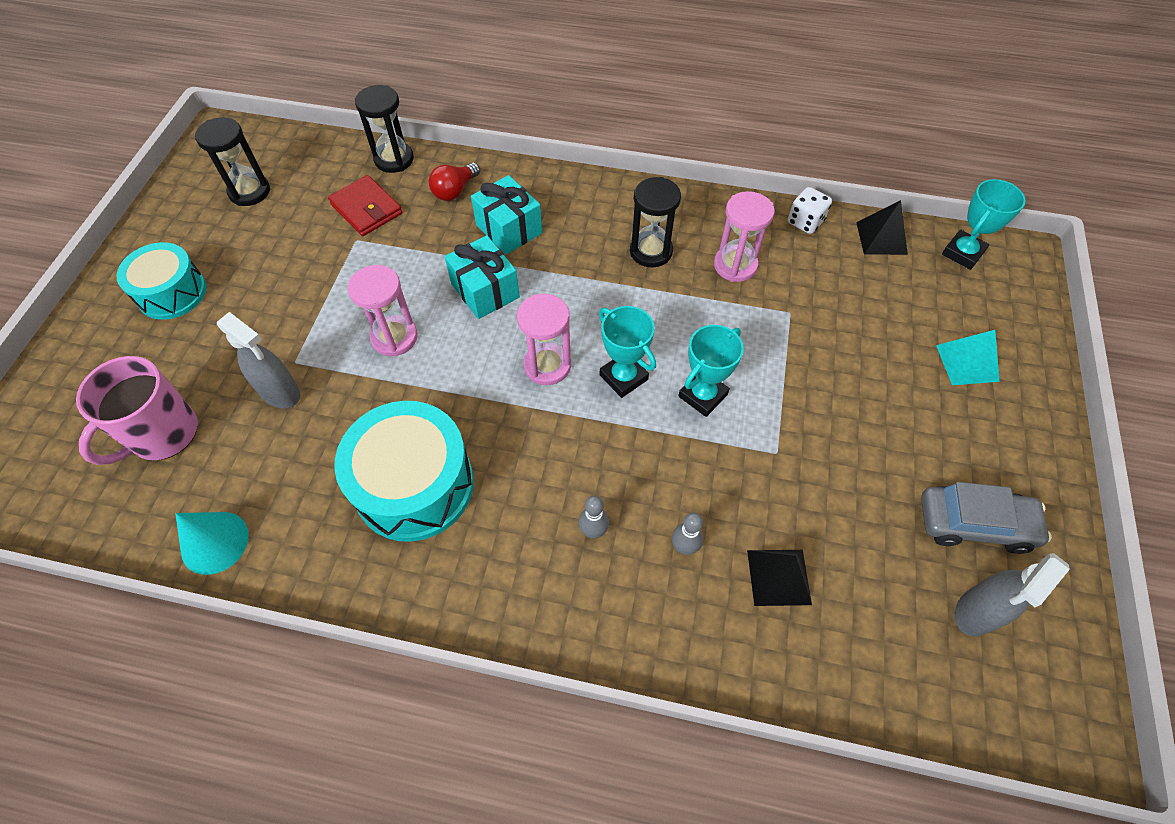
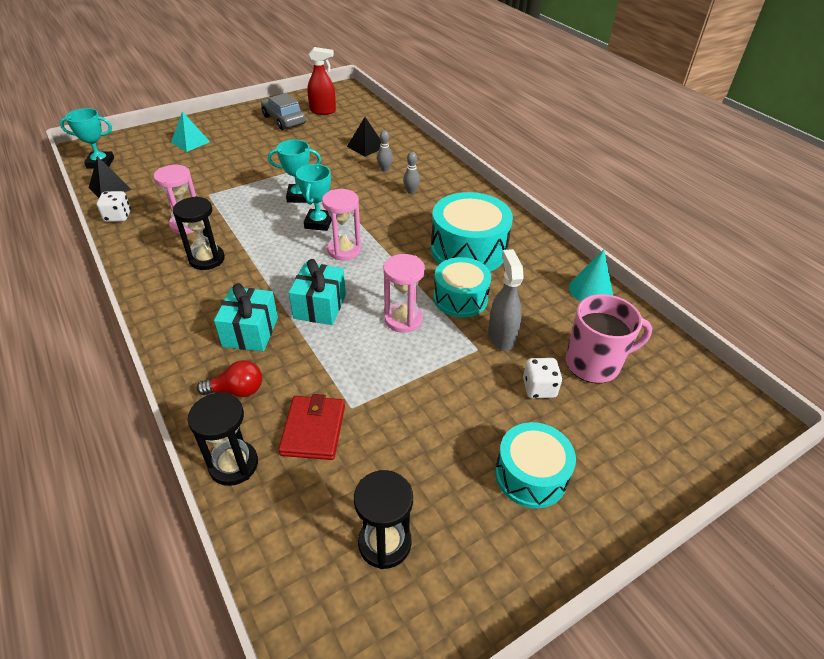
camera: 135 degrees left, 15 degrees down
grey spray bottle [955,553,1070,636] -> red spray bottle [308,47,336,115]
none -> turquoise drum [433,257,491,317]
none -> white dice [523,358,562,398]

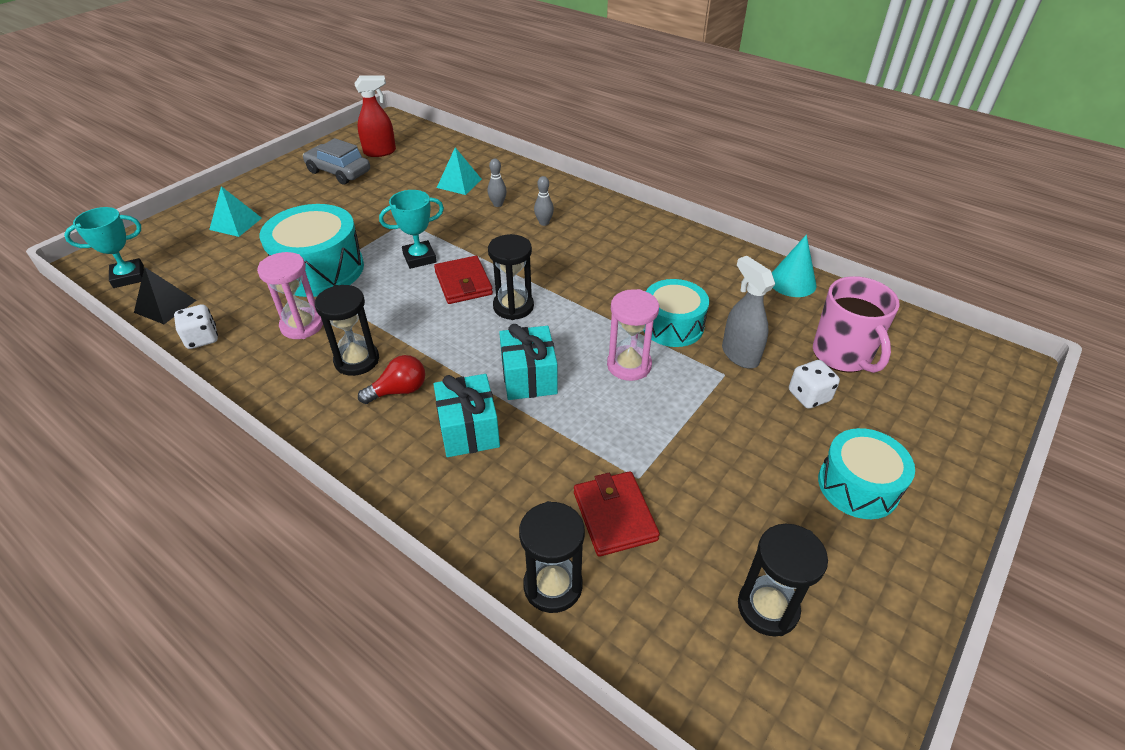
camera: 20 degrees left, 0 degrees up
red light bulb [197,360,262,397] -> red light bulb moved to [358,355,425,404]
turquoise trophy [296,164,332,231] -> red wallet [434,256,493,304]
pink hourglass [322,189,361,260] -> black hourglass [488,234,534,320]
black pyramid [347,117,381,157] -> turquoise pyramid [437,147,482,195]
turquoise drum [431,192,513,271] -> turquoise drum moved to [260,204,364,297]
pink mug [566,294,652,383] -> pink mug turned 105 degrees clockwise [813,276,900,373]

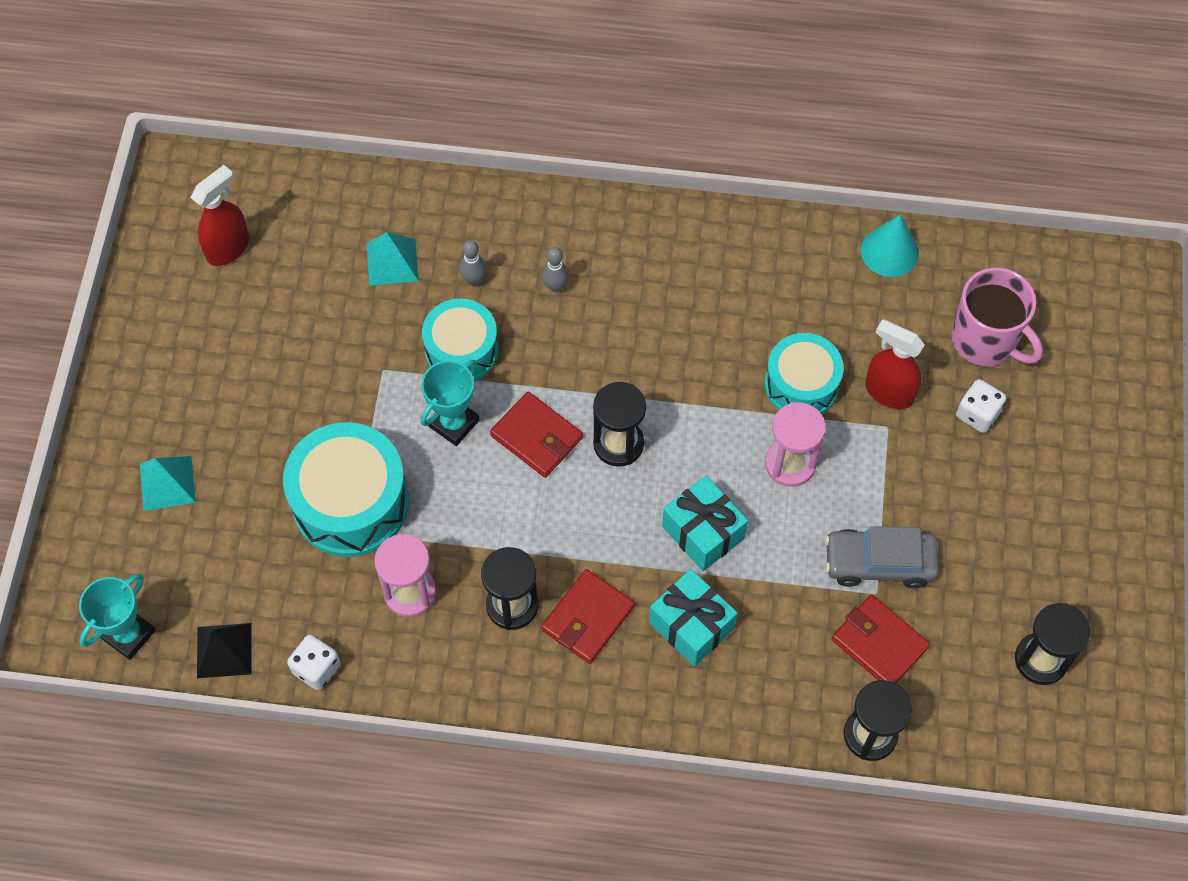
camera: 30 degrees left, 20 degrees up
grey car [303,138,370,185] -> grey car moved to [825,526,939,589]
red light bulb [358,355,425,404] -> red wallet [541,569,635,664]
grey spray bottle [722,256,775,368] -> red spray bottle [865,319,925,409]
turquoise drum [818,428,915,519] -> turquoise drum moved to [422,299,499,381]

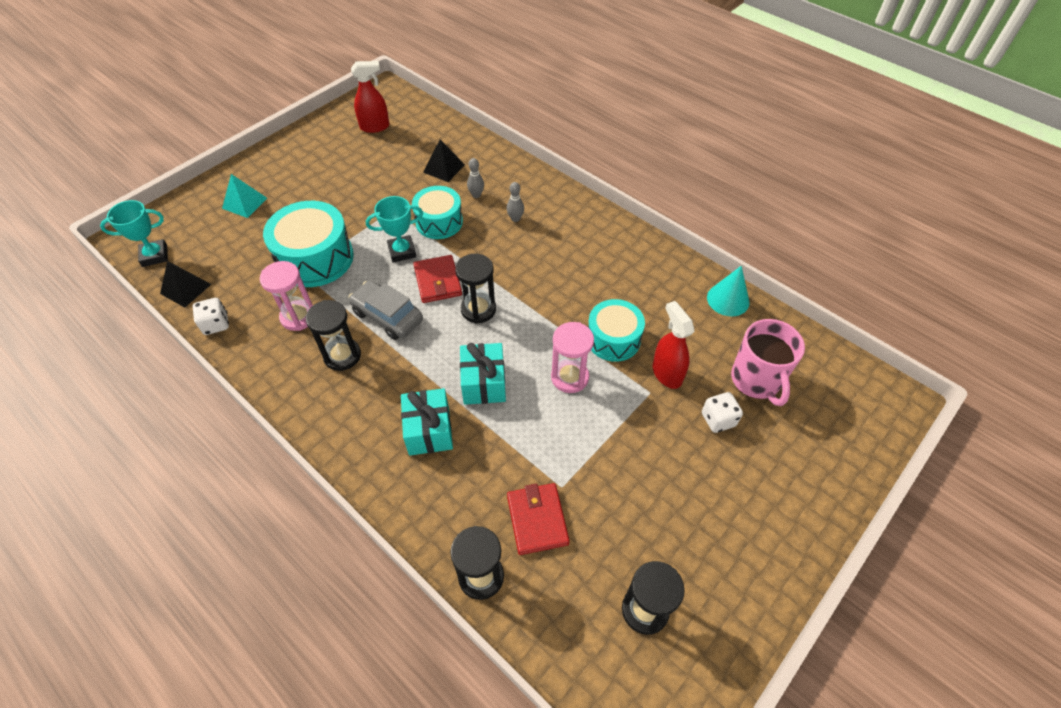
camera: 35 degrees right, 10 degrees down
turquoise pyramid [367,232,419,286] -> black pyramid [423,139,465,182]
red wallet [541,569,635,664] -> none
grey car [825,526,939,589] -> grey car moved to [348,281,423,340]

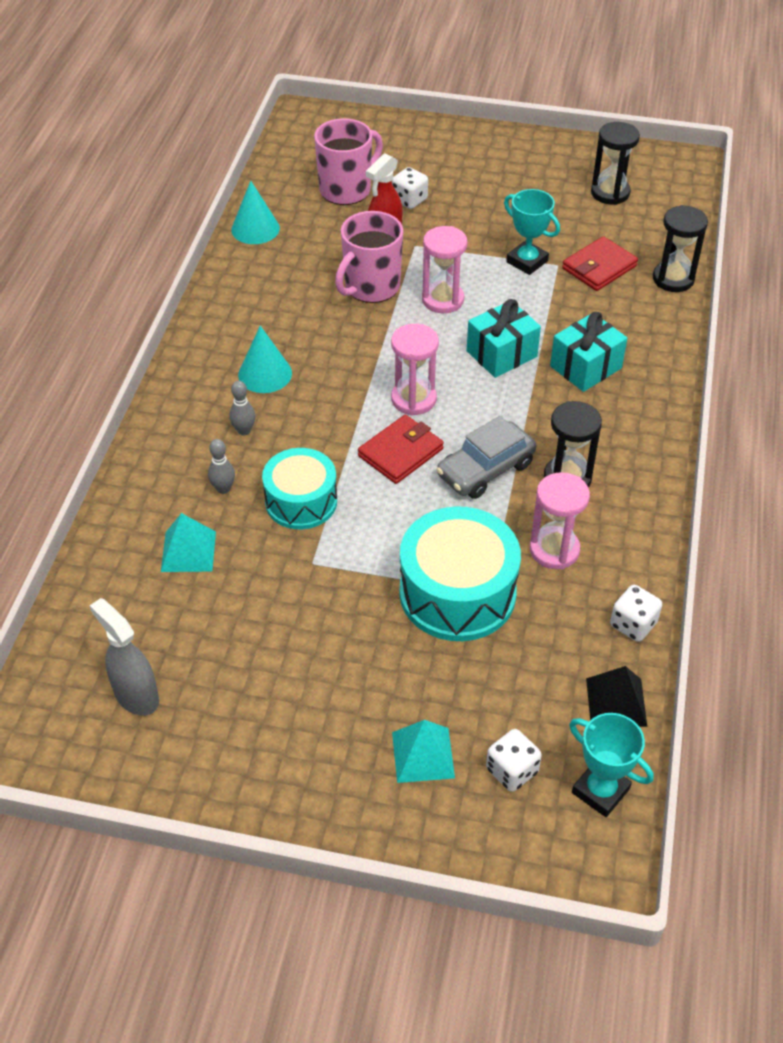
camera: 120 degrees left, 5 degrees down
grey car [348,281,423,340] -> grey car turned 45 degrees clockwise [436,416,536,499]
red spray bottle [351,61,390,133] -> grey spray bottle [89,598,159,716]
turquoise trophy [366,196,423,263] -> turquoise trophy moved to [504,189,560,275]
black pyramid [423,139,465,182] -> turquoise pyramid [161,513,216,572]
black hourglass [455,254,496,324] -> pink hourglass [391,324,439,416]
turquoise drum [588,299,645,362] -> pink mug [335,211,403,303]
none -> turquoise cone [238,326,292,393]
none -> white dice [486,729,542,792]

